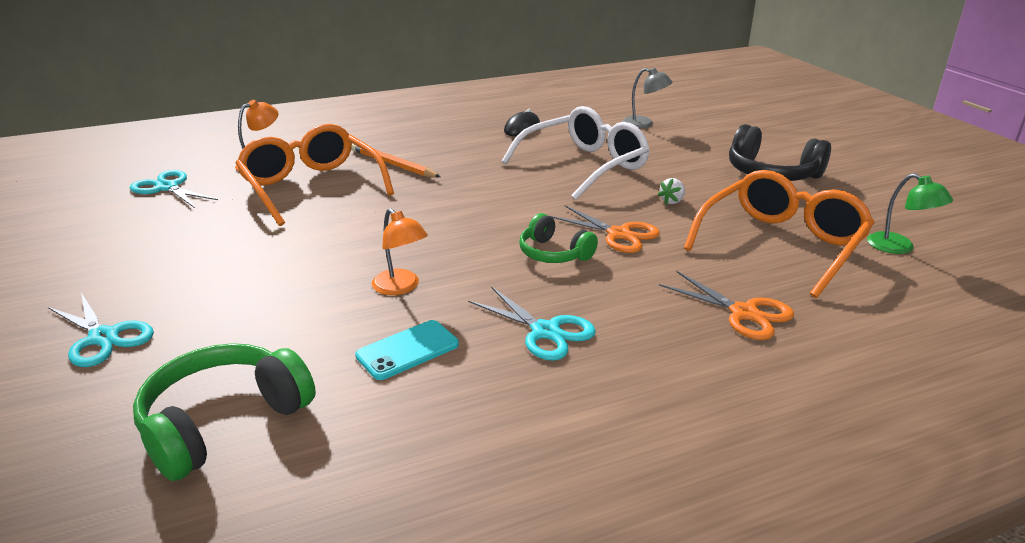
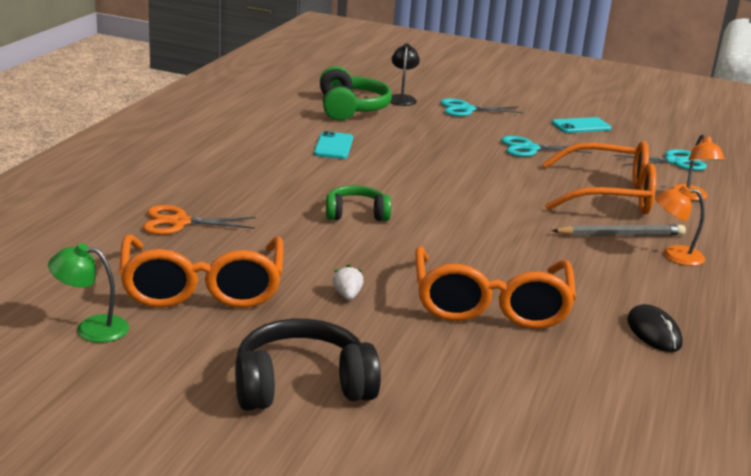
camera: 130 degrees right, 5 degrees down
orange pencil [352,144,441,178] -> grey pencil [551,225,686,236]
orange lamp [372,208,428,295] -> orange lamp moved to [655,186,705,266]
turquoise scissors [468,286,596,361] -> turquoise scissors moved to [501,136,592,157]
white glasses [502,106,650,200] -> orange glasses [415,246,576,329]
orange scissors [551,205,660,253] -> none
grey lamp [622,68,673,128] -> none
none -> black lamp [390,43,420,106]
none -> turquoise phone [552,117,612,133]

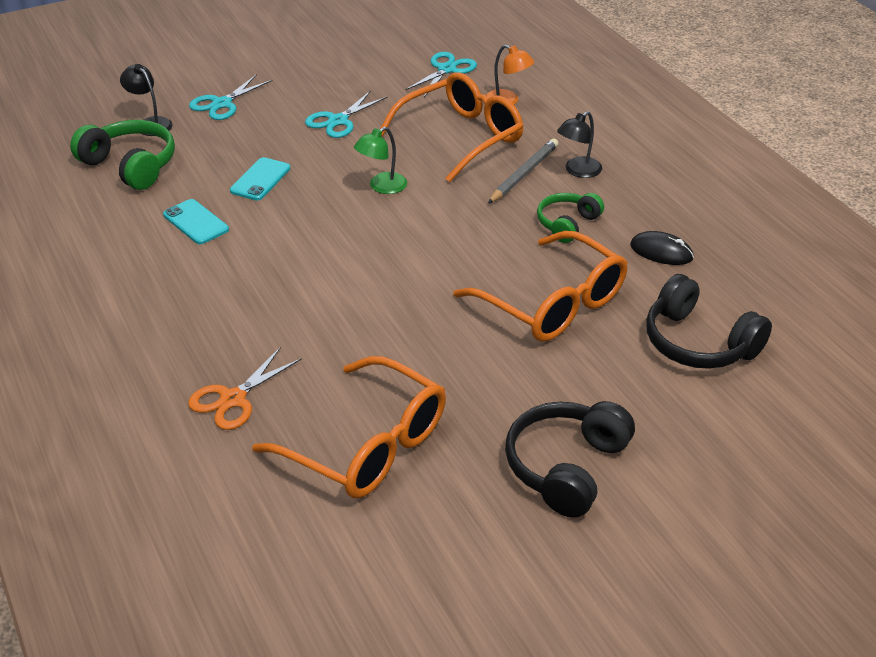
camera: 45 degrees left, 15 degrees up
green lamp [48,243,129,343] -> green lamp moved to [354,127,407,194]
green headphones [326,185,391,221] -> green headphones moved to [537,193,604,243]
white strawberry [333,265,364,300] -> none
turquoise phone [552,117,612,133] -> turquoise phone moved to [230,157,290,200]
orange lamp [655,186,705,266] -> black lamp [557,111,602,178]
none -> black headphones [646,274,772,369]

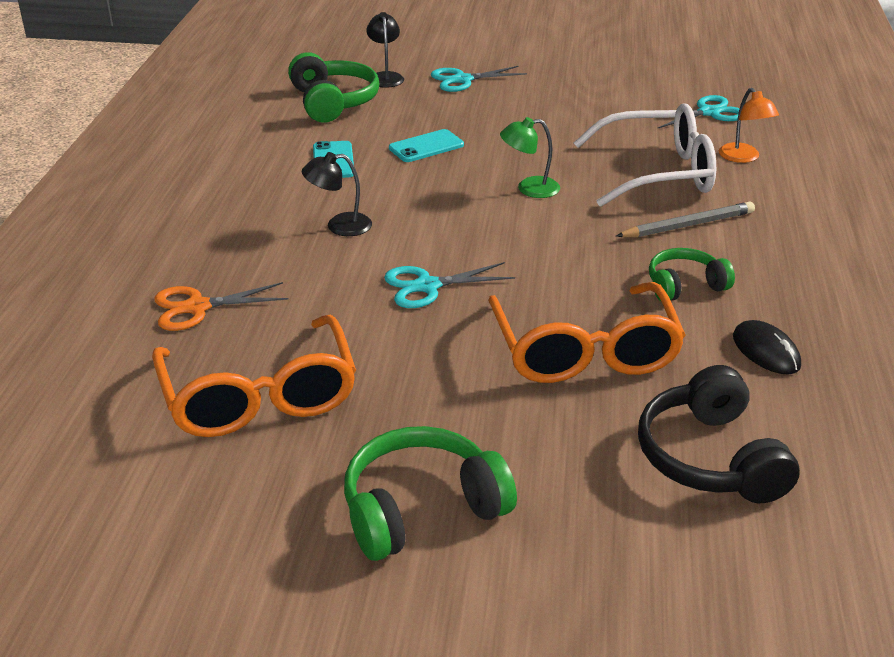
camera: 35 degrees right, 5 degrees down
turquoise scissors [305,90,388,138] -> turquoise scissors moved to [384,262,515,308]
orange glasses [380,72,524,182] -> white glasses [574,103,716,207]
black headphones [505,401,635,518] -> green headphones [344,426,517,561]
black lamp [557,111,602,178] -> black lamp moved to [302,152,372,236]

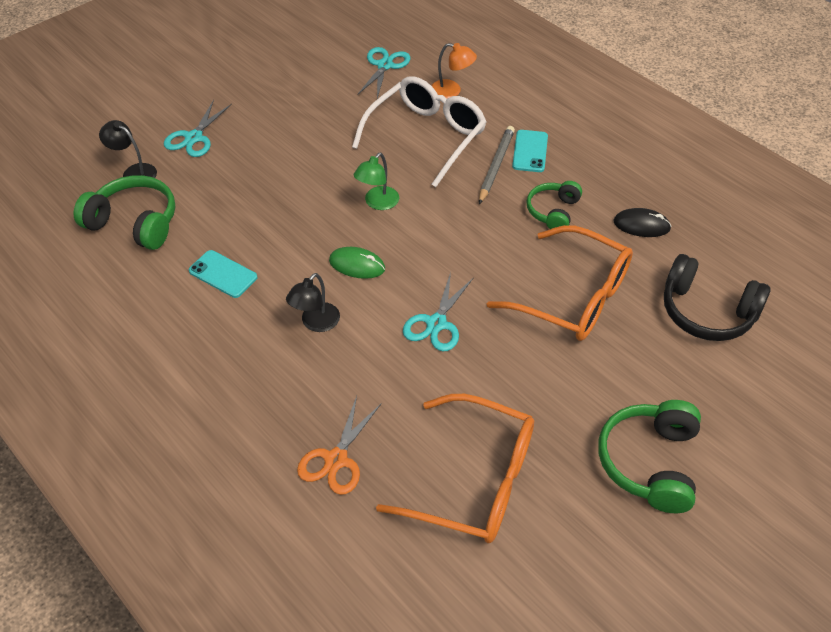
camera: 50 degrees left, 15 degrees up
turquoise phone [389,129,464,162] -> turquoise phone moved to [512,130,548,172]
none -> green mouse [329,247,385,279]

